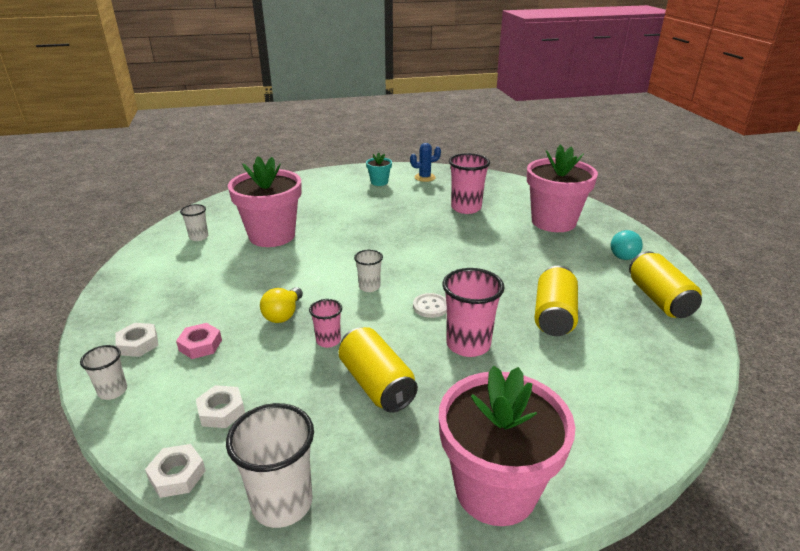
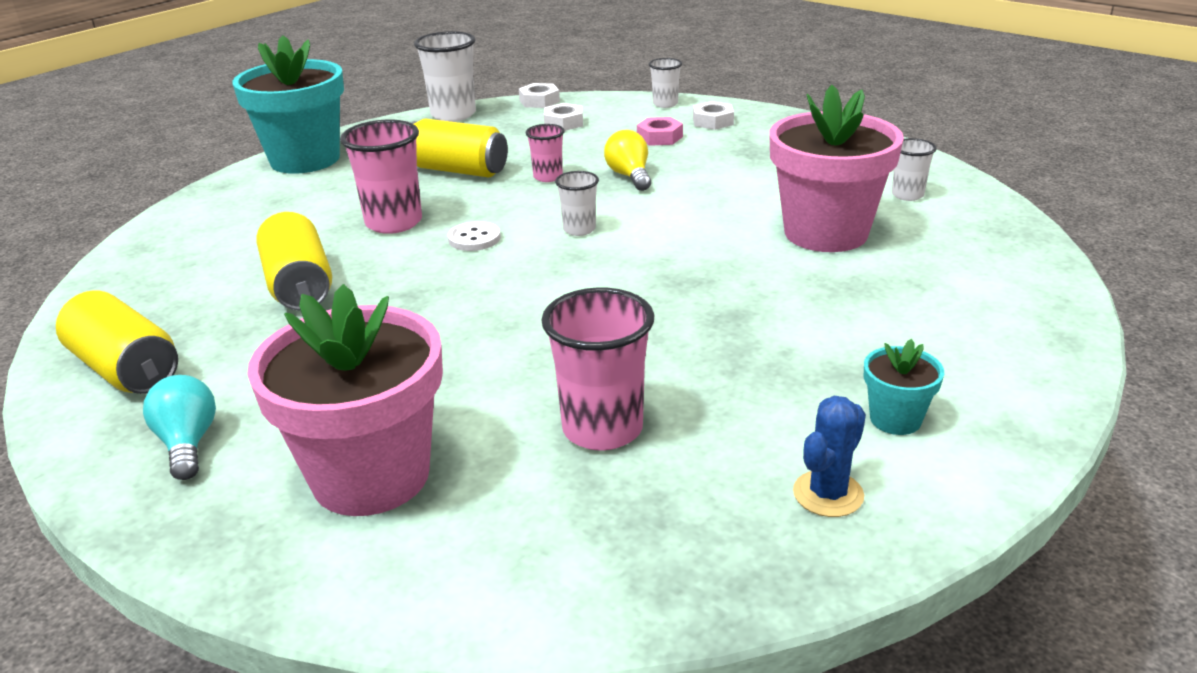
camera: 145 degrees right, 0 degrees up
pink flower pot [439,366,575,526] -> turquoise flower pot [232,35,344,174]

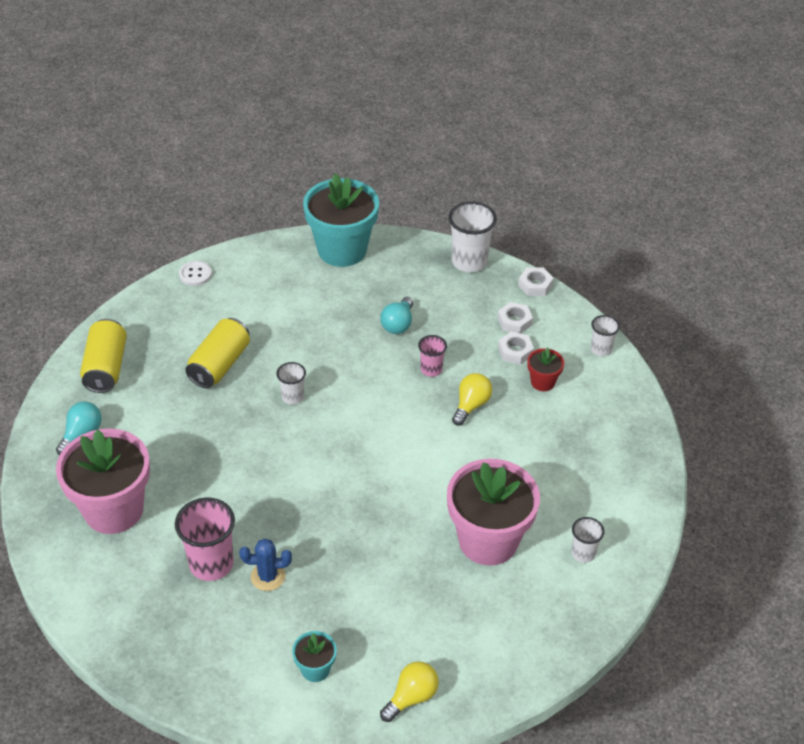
camera: 45 degrees right, 15 degrees up
pink cup [340,120,422,234] -> none
yellow can [411,118,508,178] -> turquoise light bulb [380,297,413,334]
white button [448,221,501,251] -> white button moved to [179,261,212,286]
white cup [555,171,599,236] -> white cup moved to [276,362,306,405]
pink nut [637,117,683,146] -> red flower pot [527,348,564,391]
white nut [693,101,734,130] -> white nut moved to [498,331,534,365]
blue cactus [793,396,866,517] -> blue cactus moved to [239,539,292,591]
none -> yellow light bulb [380,661,439,722]

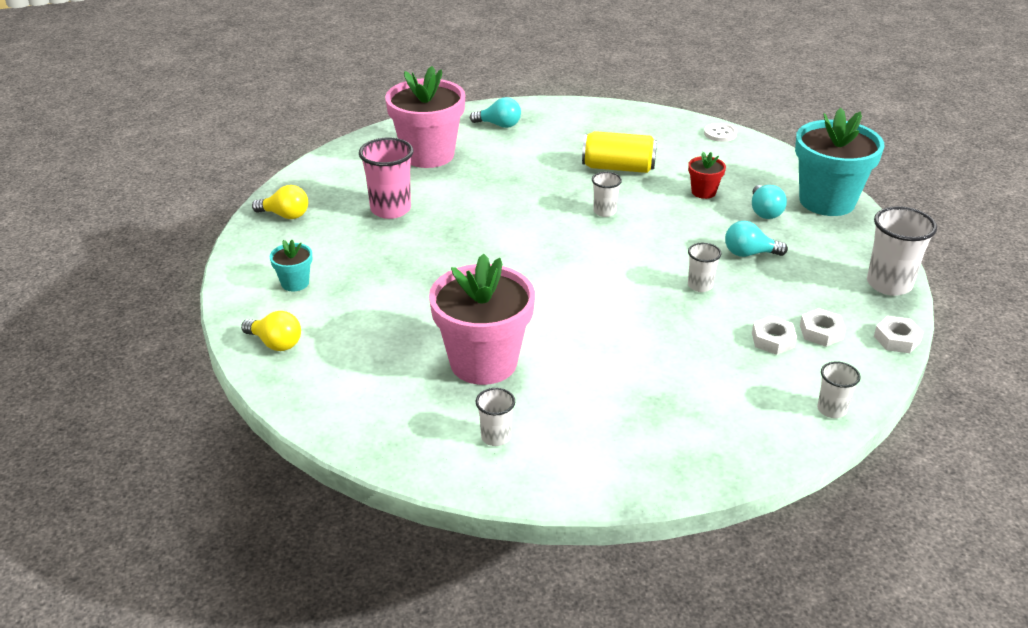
camera: 75 degrees right, 10 degrees down
yellow can [80,319,127,393] -> none
blue cactus [239,539,292,591] -> none
pink cup [418,335,447,377] -> white cup [688,243,721,292]
yellow light bulb [452,373,492,426] -> yellow light bulb moved to [252,185,308,219]
red flower pot [527,348,564,391] -> red flower pot moved to [688,152,726,199]
none -> turquoise light bulb [752,185,787,219]

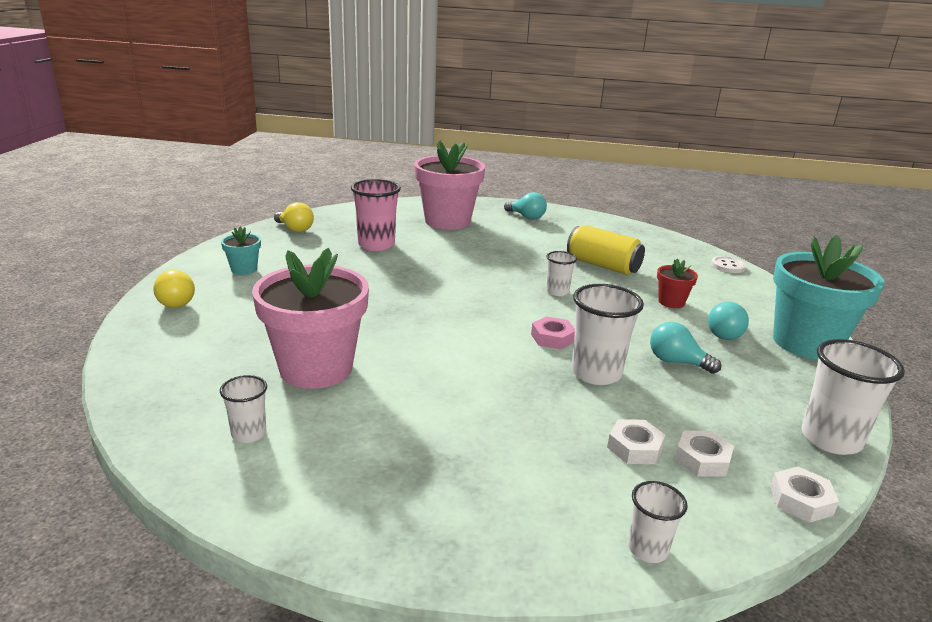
camera: 25 degrees right, 10 degrees down
white cup [688,243,721,292] -> white cup [572,284,644,385], size x1.79
none -> pink nut [531,316,575,350]

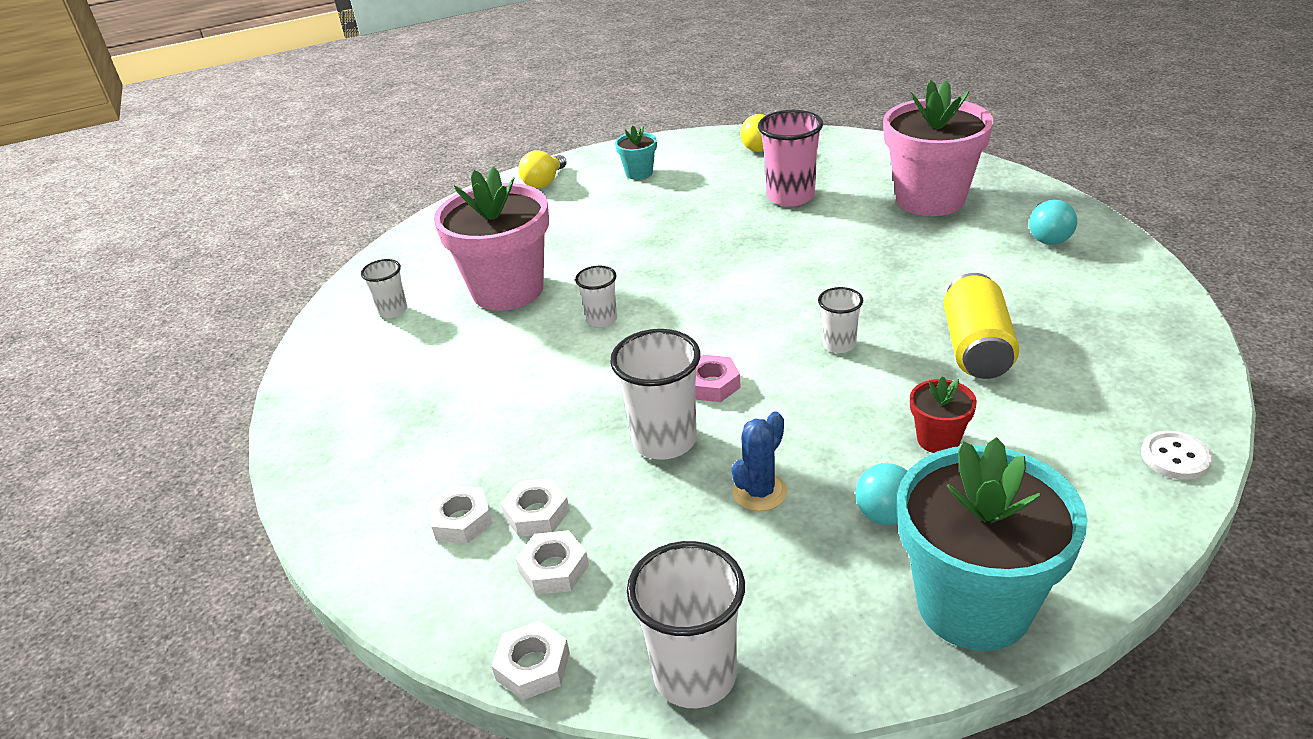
camera: 65 degrees right, 10 degrees up
white cup [628,481,688,563] -> white cup moved to [575,266,617,327]
turquoise light bulb [650,322,721,374] -> blue cactus [732,411,787,511]
none -> white nut [427,485,493,544]

